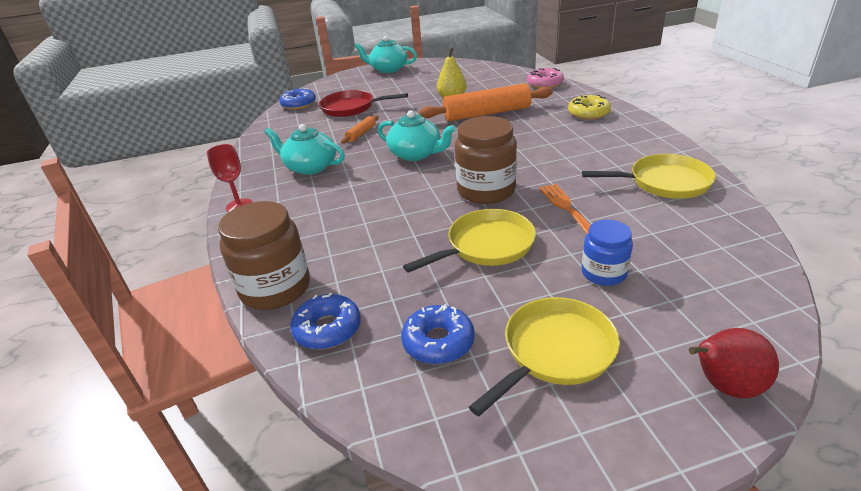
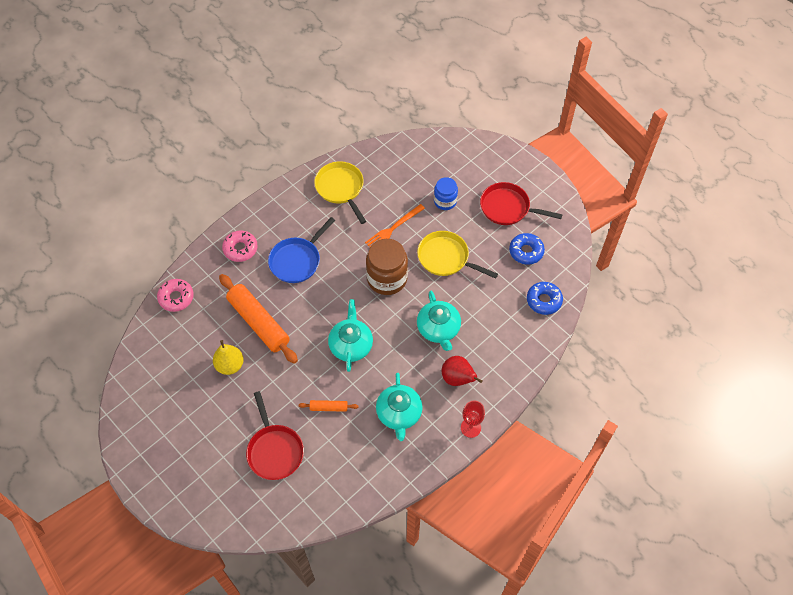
camera: 120 degrees left, 25 degrees up
brown jar [218,201,310,310] -> none
blue donut [280,88,316,110] -> none
turquoise teapot [354,36,417,73] -> turquoise teapot moved to [417,291,461,351]
yellow pan [469,297,620,416] -> red pan [480,182,563,225]
yellow donut [568,95,611,120] -> pink donut [222,231,258,262]
red pear [689,328,779,398] -> red pear moved to [442,356,483,386]
none -> blue pan [268,217,335,283]

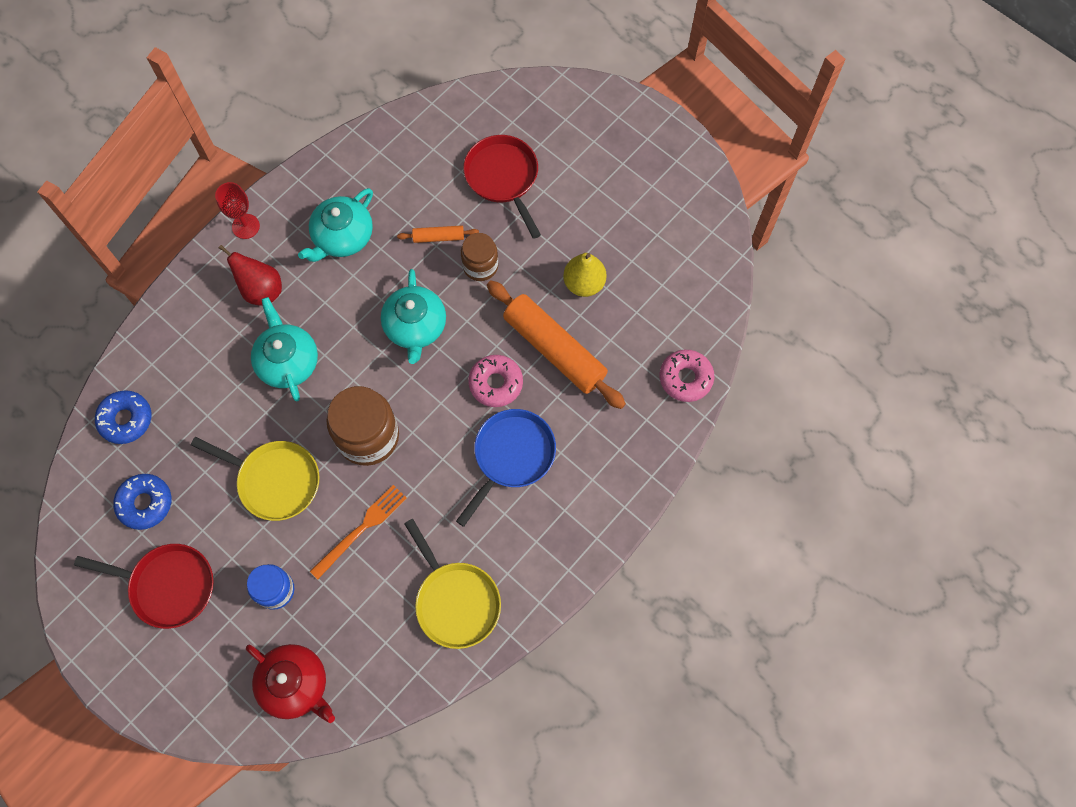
camera: 175 degrees right, 10 degrees up
pink donut [222,231,258,262] -> pink donut moved to [468,355,523,407]
turquoise teapot [376,373,423,441] -> turquoise teapot turned 135 degrees counterclockwise [298,188,373,262]
none -> red teapot [246,644,335,723]
none -> brown jar [461,233,498,281]

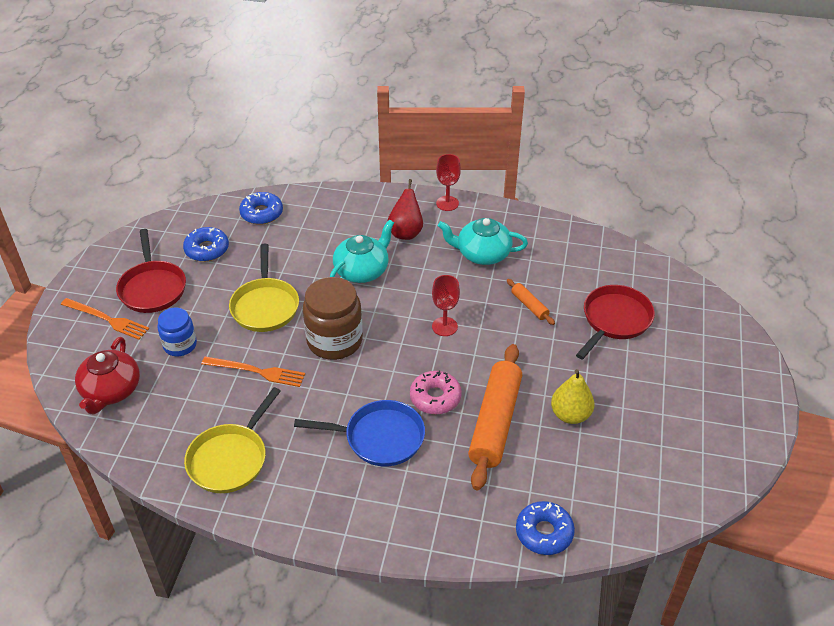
camera: 60 degrees right, 25 degrees down
turquoise teapot [381,269,446,364] -> red goblet [432,275,460,336]
brown jar [461,233,498,281] -> none
pink donut [660,350,714,402] -> blue donut [516,501,575,555]
none -> orange fork [61,298,149,340]

